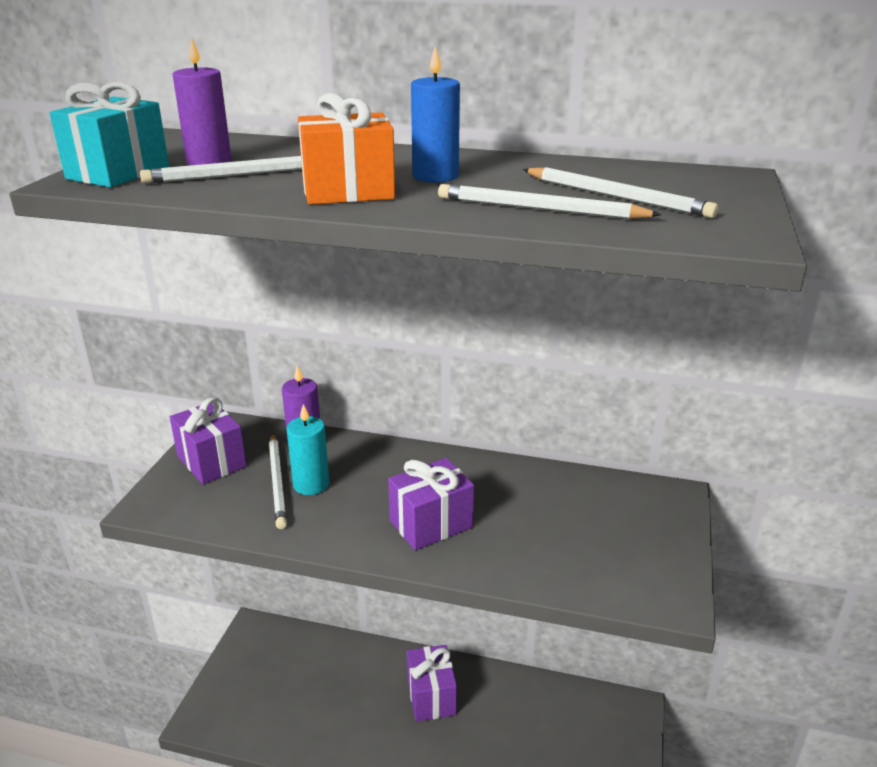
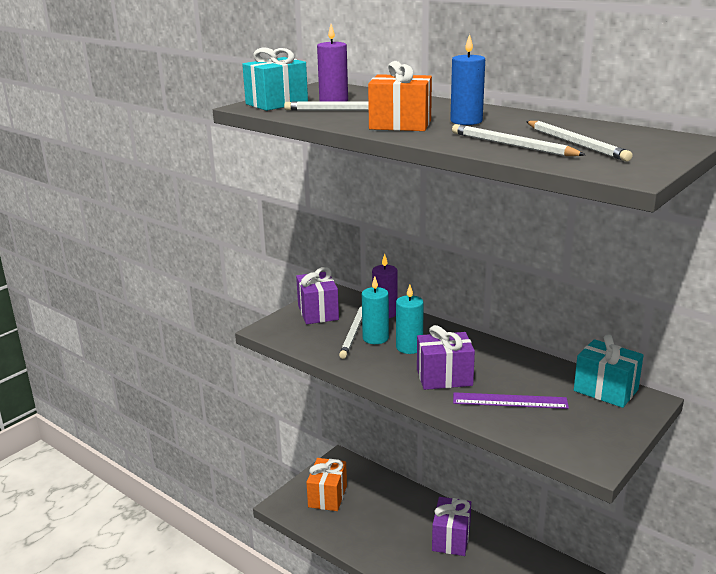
camera: 25 degrees right, 5 degrees down
none -> orange gift [306,458,347,511]
none -> turquoise candle [396,285,424,354]
none -> purple ruler [453,392,569,409]
none -> turquoise gift [574,335,644,408]

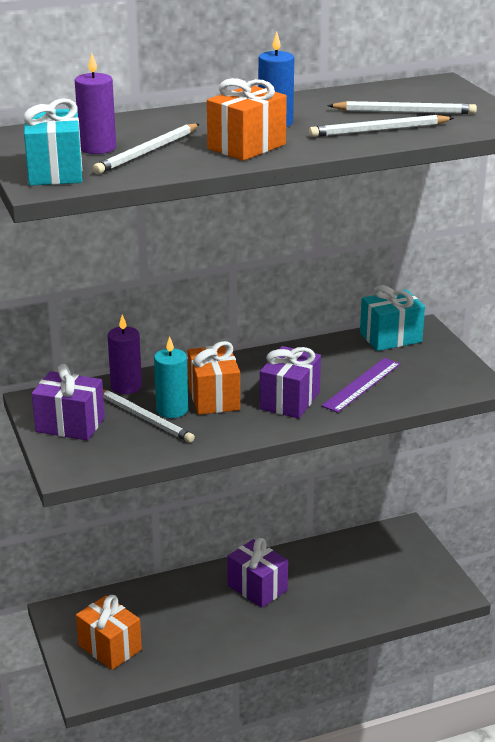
camera: 60 degrees left, 5 degrees up
turquoise candle [396,285,424,354] -> orange gift [188,341,240,415]

